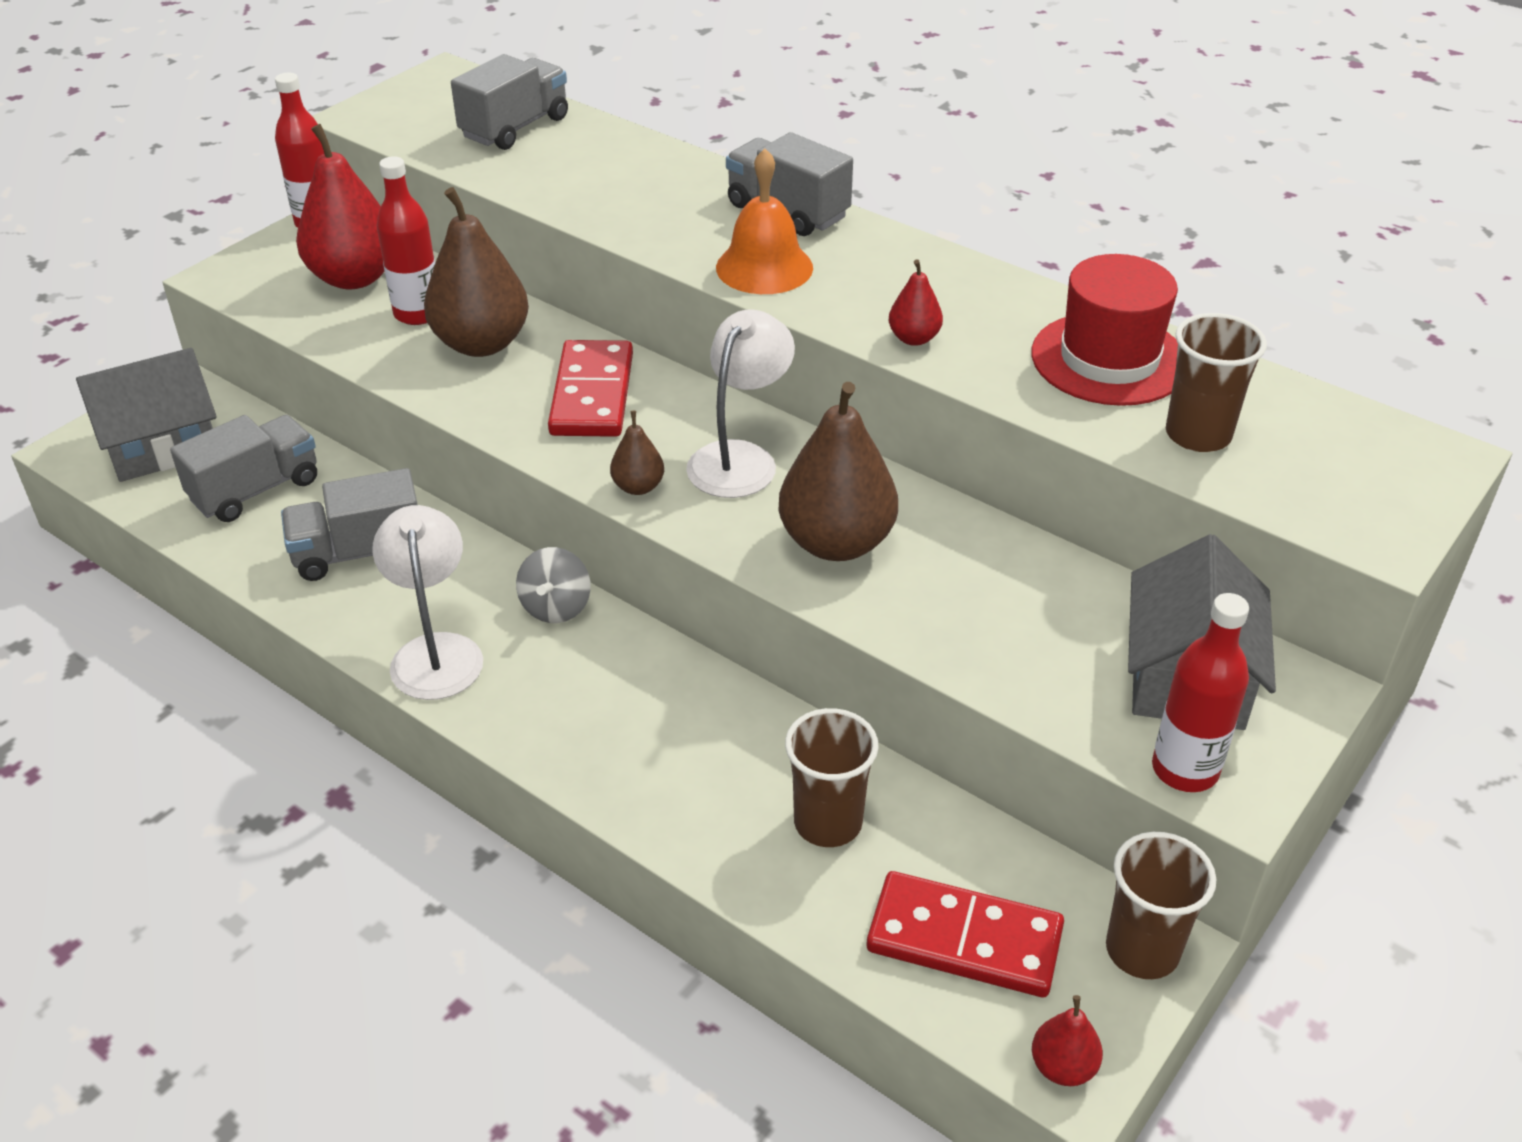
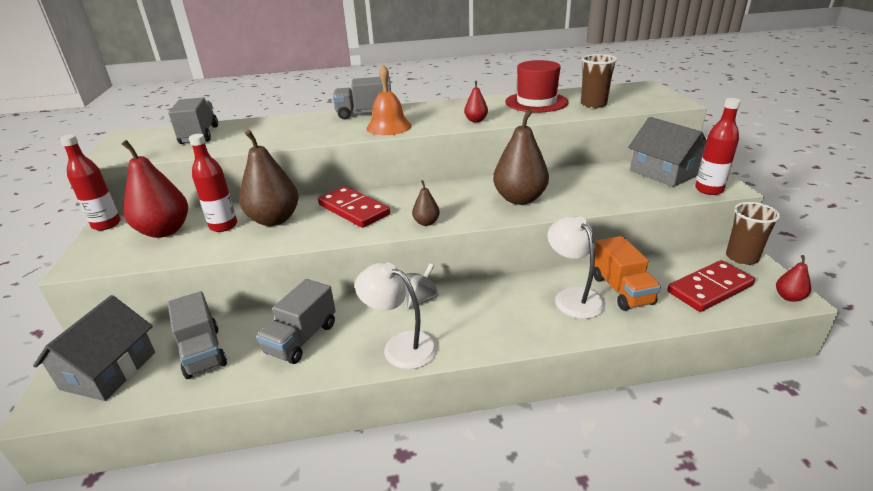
camera: 45 degrees left, 10 degrees down
grey truck [170,415,317,522] -> grey truck turned 150 degrees clockwise [168,291,227,379]
grey spinning top [516,547,591,623] -> grey spinning top turned 105 degrees counterclockwise [405,263,439,309]
white lamp [686,309,795,498] -> white lamp moved to [547,216,605,319]
brown cup [785,708,879,847] -> orange truck [593,236,661,311]

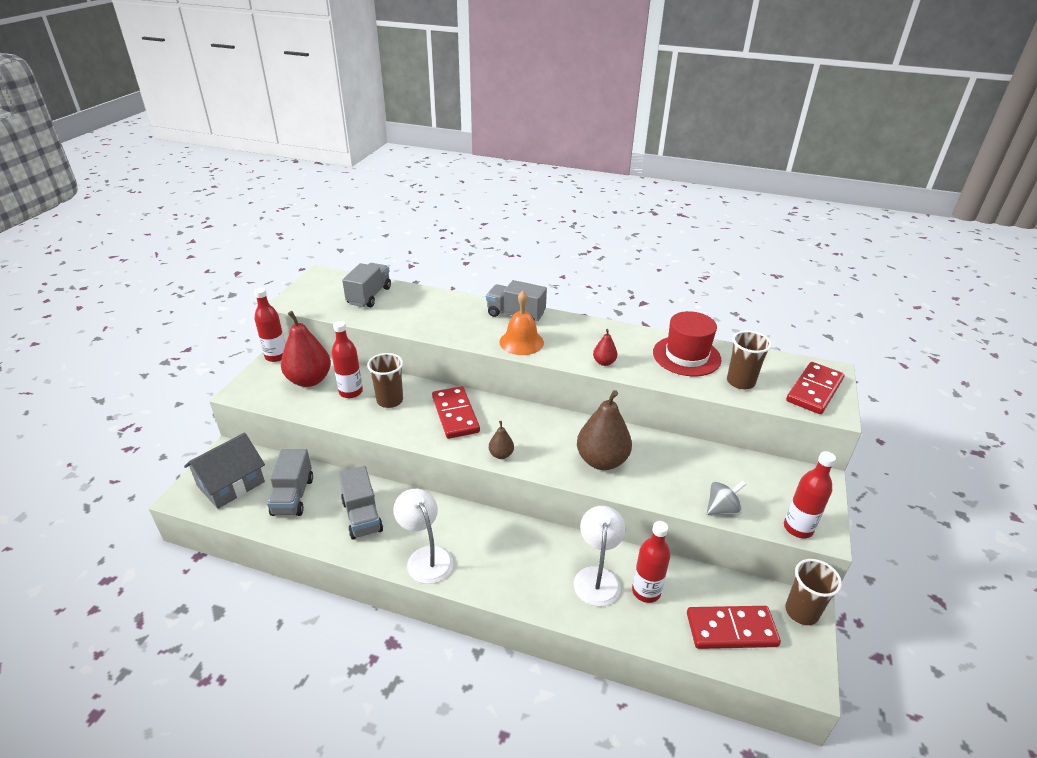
camera: 25 degrees right, 5 degrees up
brown pear [239,130,298,226] -> brown cup [367,353,403,408]
grey truck [256,279,336,364] -> grey truck turned 75 degrees counterclockwise [339,466,383,540]
grey spinning top [405,263,439,309] -> grey spinning top moved to [707,481,746,515]
orange truck [593,236,661,311] -> red bottle [632,521,670,603]
grey house [628,117,707,187] -> none
red pear [776,255,811,302] -> none
none -> red domino [786,362,844,414]

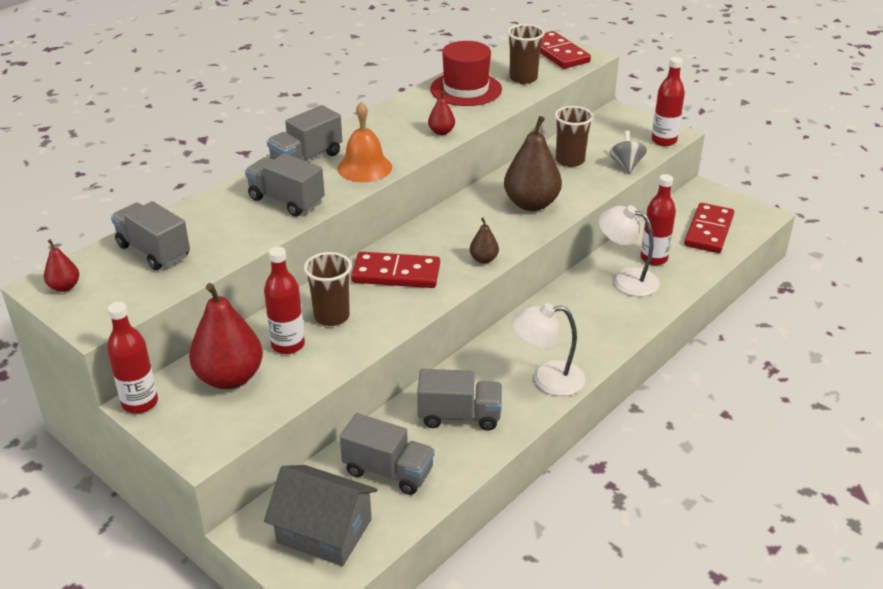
camera: 65 degrees left, 0 degrees up
grey house [184,432,265,509] -> grey house turned 45 degrees counterclockwise [264,465,378,566]
brown cup [785,559,842,625] -> brown cup moved to [555,106,593,167]
none -> red pear [44,239,79,292]
none -> grey truck [245,153,325,216]

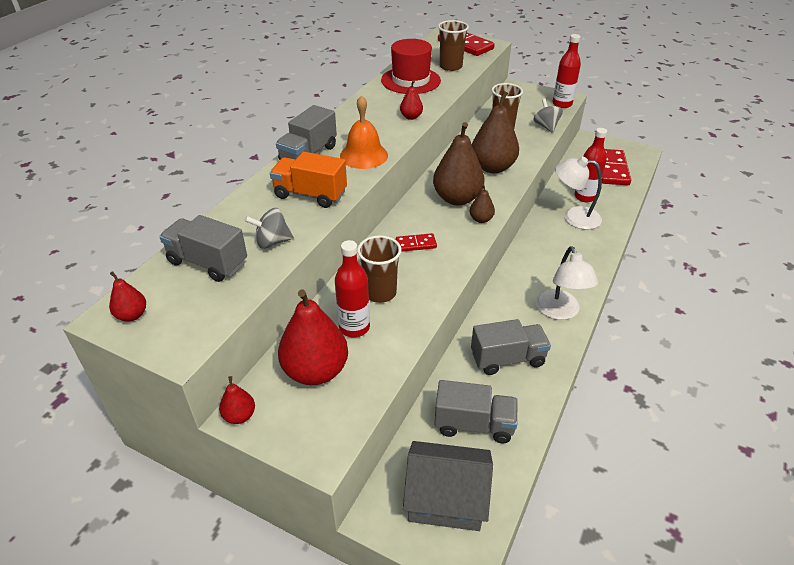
camera: 15 degrees left, 5 degrees up
red bottle [107,302,158,414] -> red pear [219,376,255,424]
grey truck [245,153,325,216] -> orange truck [270,152,347,208]
red domino [351,252,440,288] -> red domino [396,233,437,252], size x0.53
white lamp [512,303,585,396] -> white lamp turned 75 degrees counterclockwise [536,246,598,320]
none -> grey spinning top [244,208,294,249]
none -> brown pear [433,122,485,205]

